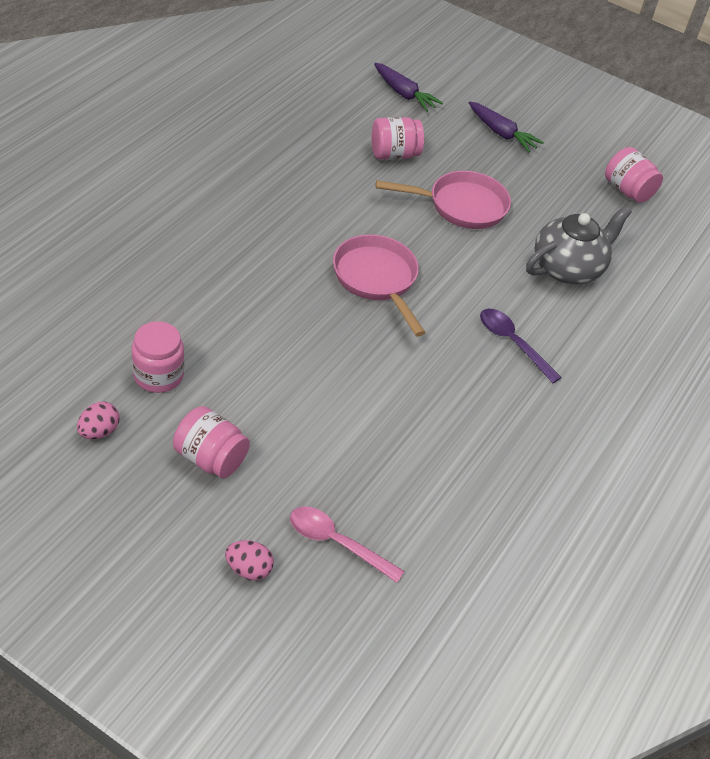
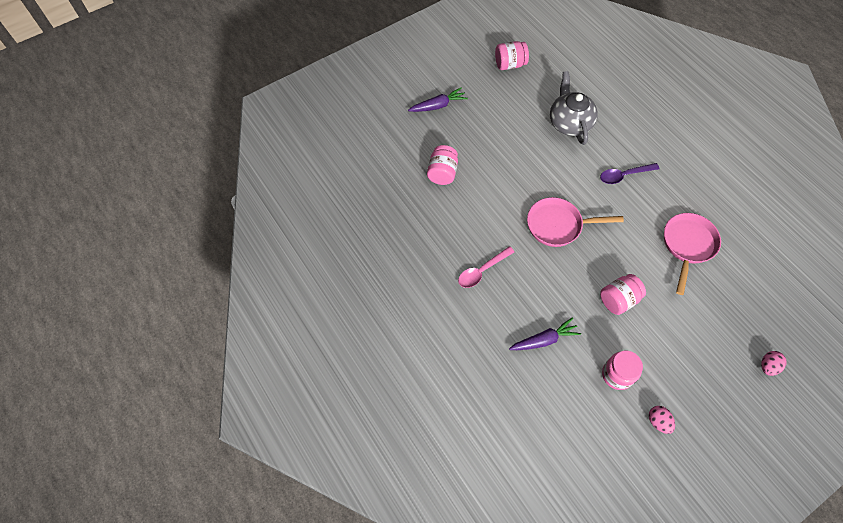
camera: 60 degrees left, 15 degrees up
pink jar [173,406,250,478] -> pink jar moved to [600,274,646,315]
pink spoon [290,507,405,583] -> pink spoon moved to [458,246,515,288]
purple carrot [374,63,443,112] -> purple carrot moved to [509,317,581,350]
pink pan [375,171,511,229] -> pink pan moved to [664,213,721,295]

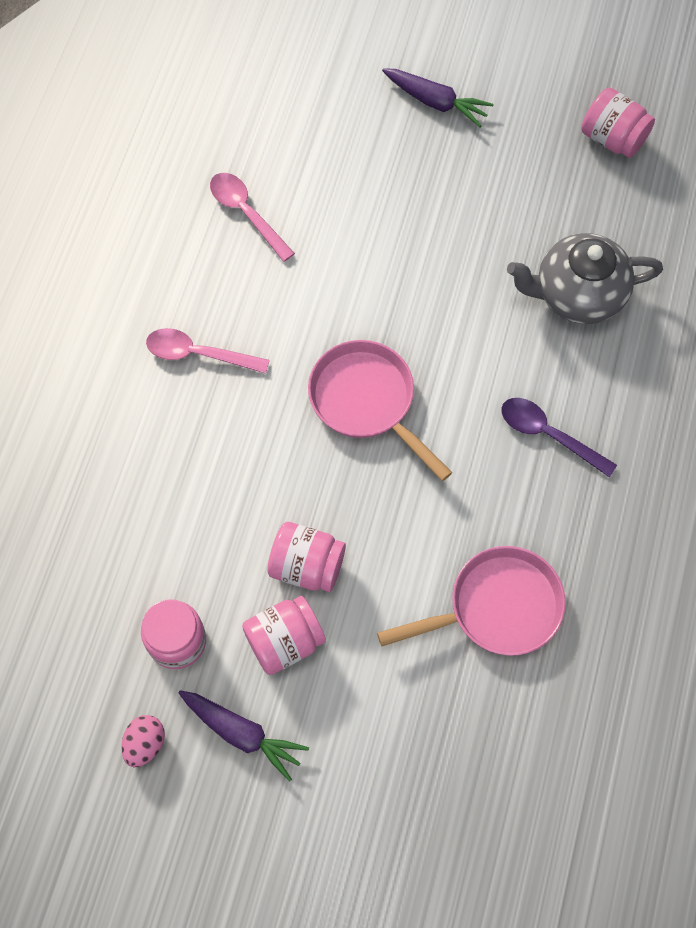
camera: 50 degrees right, 5 degrees up
pink jar [427,145,458,185] -> pink jar moved to [242,596,326,675]
purple carrot [509,317,581,350] -> purple carrot moved to [179,690,309,782]
grey teapot [550,71,598,145] -> grey teapot turned 135 degrees counterclockwise [507,233,663,324]
pink egg [761,351,787,376] -> none
none -> pink spoon [210,173,295,262]

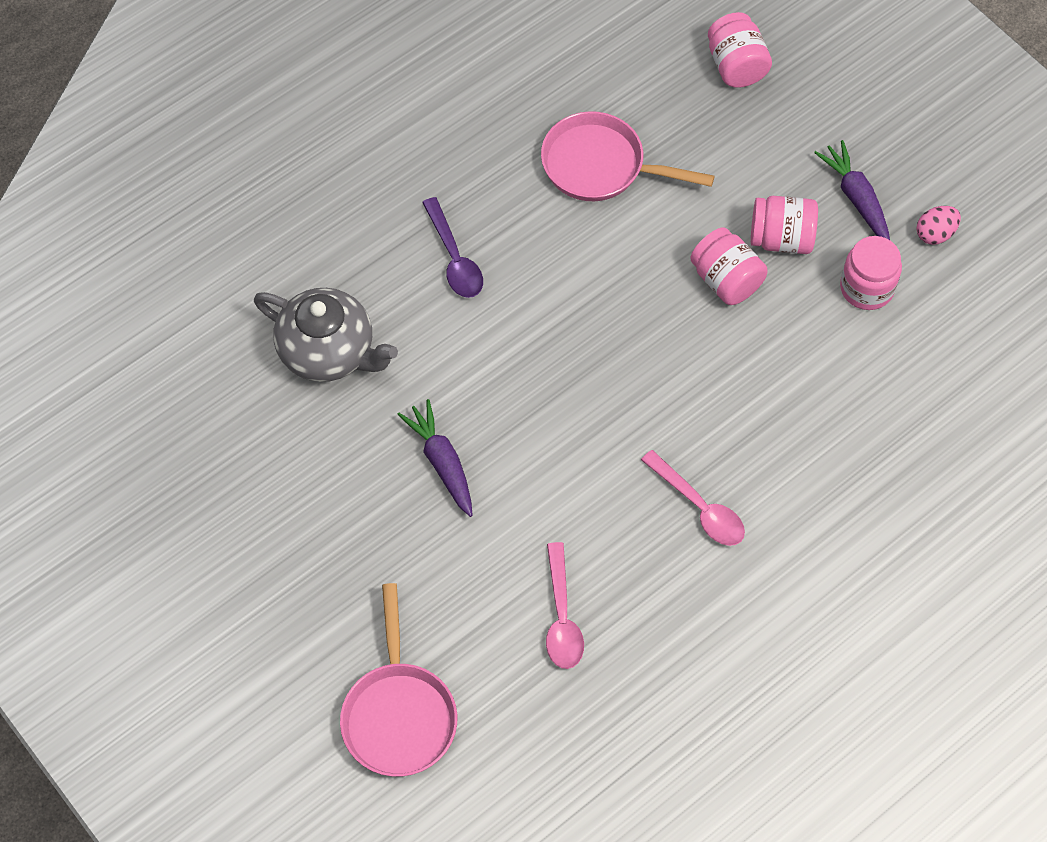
camera: 145 degrees left, 5 degrees down
pink pan [308,340,452,481] -> pink pan moved to [340,583,457,777]
purple carrot [382,68,494,127] -> purple carrot moved to [397,399,473,517]
pink jar [581,88,655,158] -> pink jar moved to [708,12,772,88]

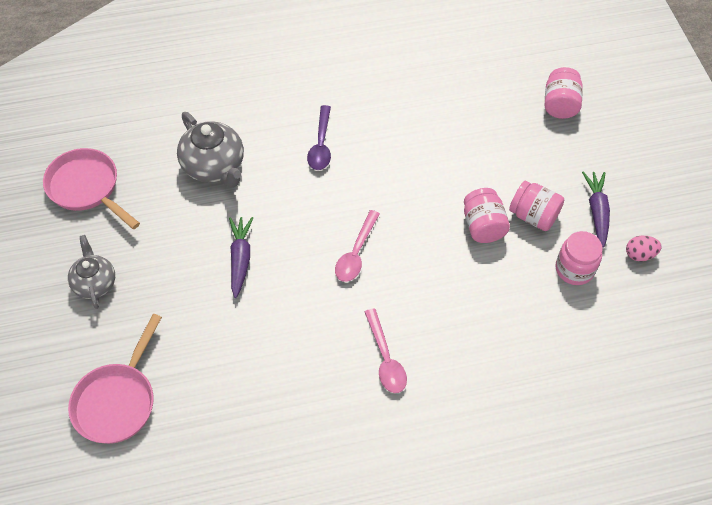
camera: 25 degrees right, 5 degrees down
pink pan [541,111,715,201] -> pink pan moved to [43,148,140,229]
pink spoon [546,542,584,669] -> pink spoon moved to [335,210,380,282]
none -> grey teapot [68,235,115,309]

